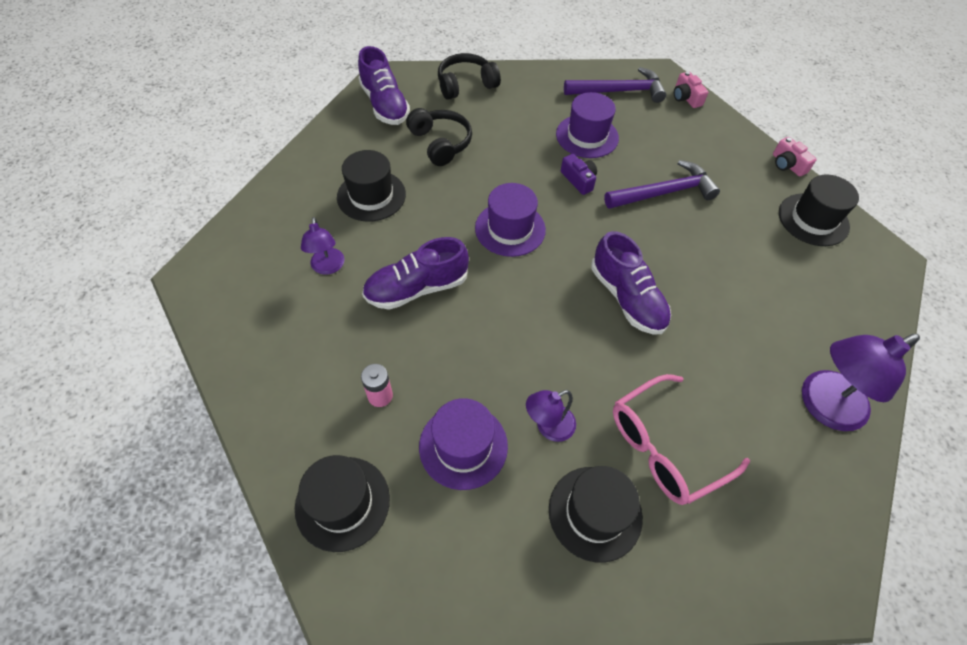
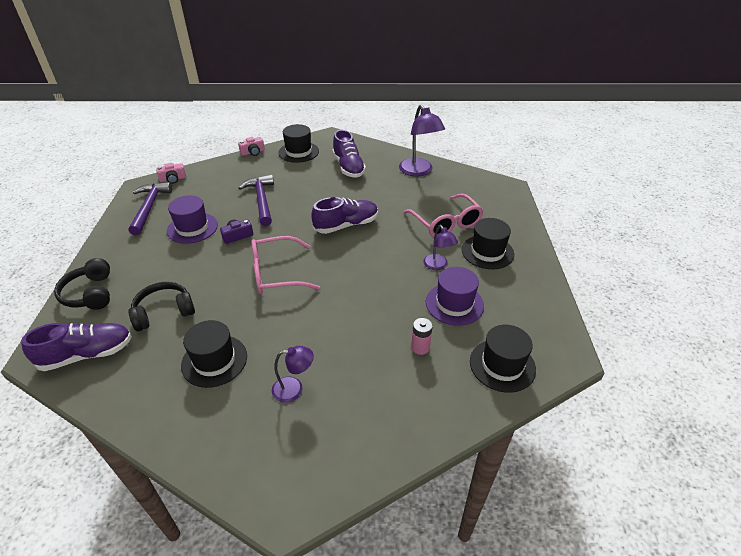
camera: 85 degrees left, 15 degrees down
purple shoe [362,237,469,310] -> purple shoe moved to [332,130,366,178]
purple hat [475,183,546,257] -> pink glasses [251,236,320,294]

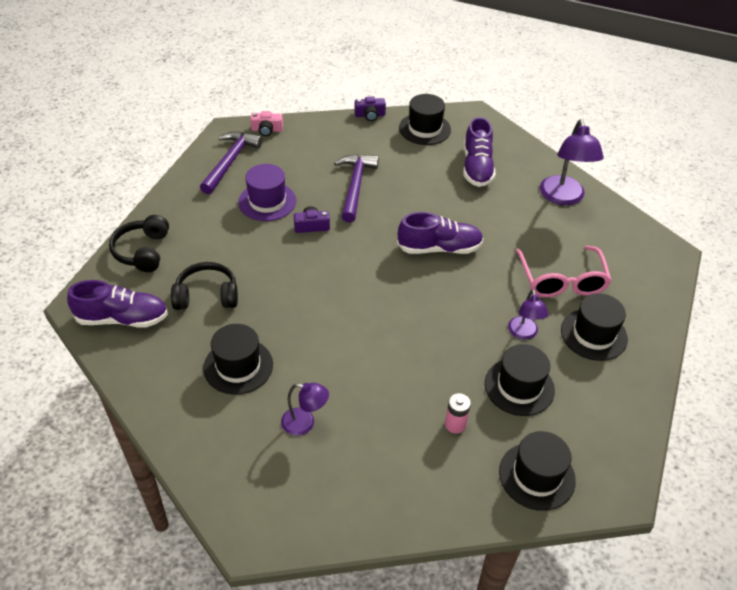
camera: 20 degrees right, 5 degrees up
pink camera [238,137,265,156] -> purple camera [354,96,386,121]
pink glasses [251,236,320,294] -> none
purple hat [426,267,484,326] -> black hat [485,344,555,416]

